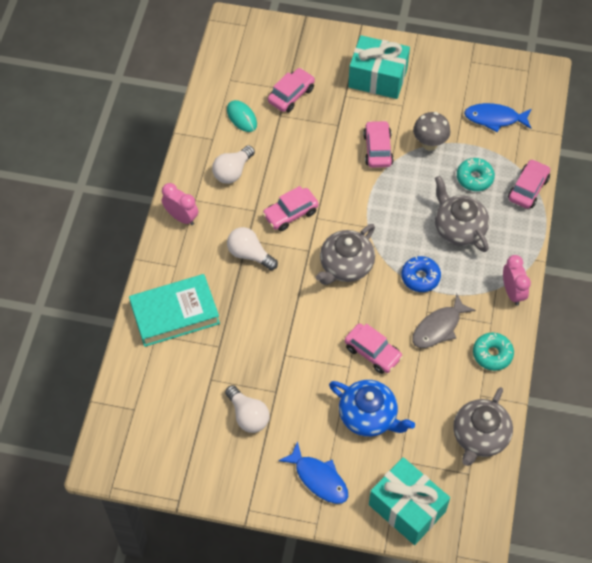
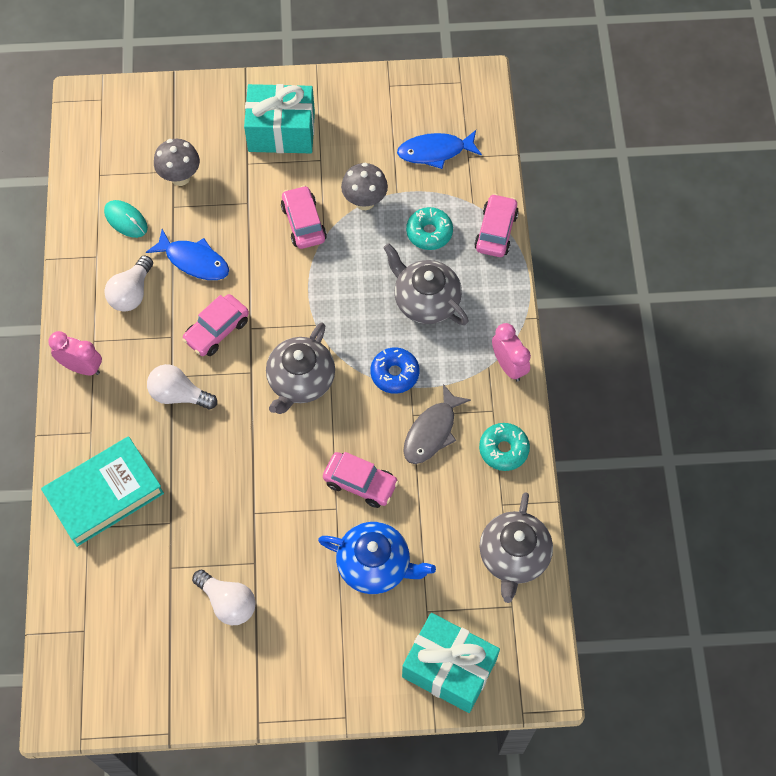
camera: 15 degrees left, 5 degrees up
pink car [268,68,315,112] -> grey mushroom [154,139,200,186]
blue fish [278,441,348,504] -> blue fish moved to [146,229,229,280]

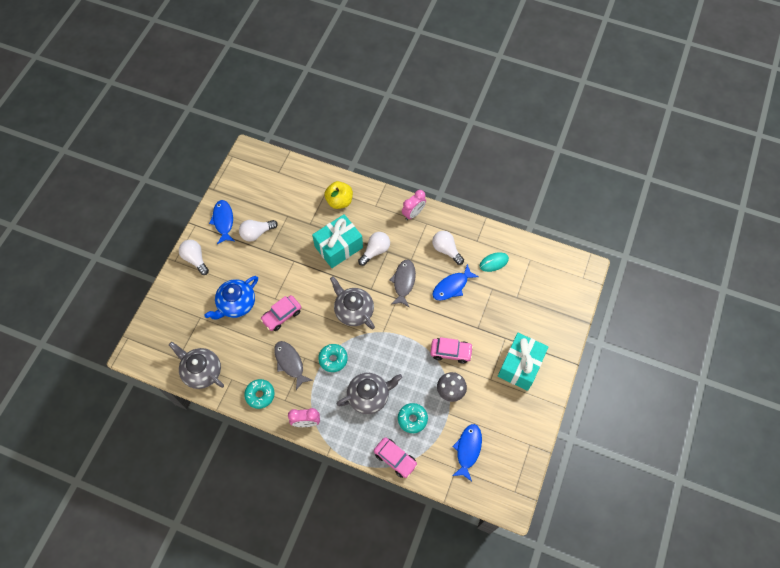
camera: 115 degrees right, 0 degrees up
turquoise book [41,436,164,547] -> yellow apple [325,181,353,209]
grey mushroom [154,139,200,186] -> none
pink car [182,294,249,356] -> grey fish [389,260,416,307]
blue donut [370,348,419,394] -> turquoise donut [318,344,348,372]
turquoise gift [402,613,500,713] -> turquoise gift moved to [312,214,363,268]
none -> white light bulb [179,240,209,275]
none -> blue fish [209,200,235,244]

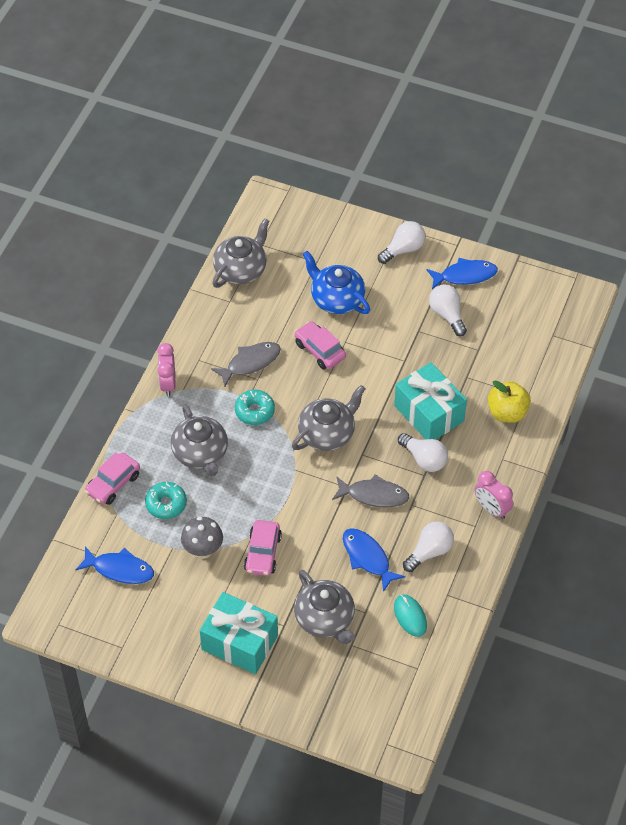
camera: 90 degrees right, 10 degrees down
turquoise donut [244,379,274,409] -> none
none -> grey teapot [294,570,355,644]

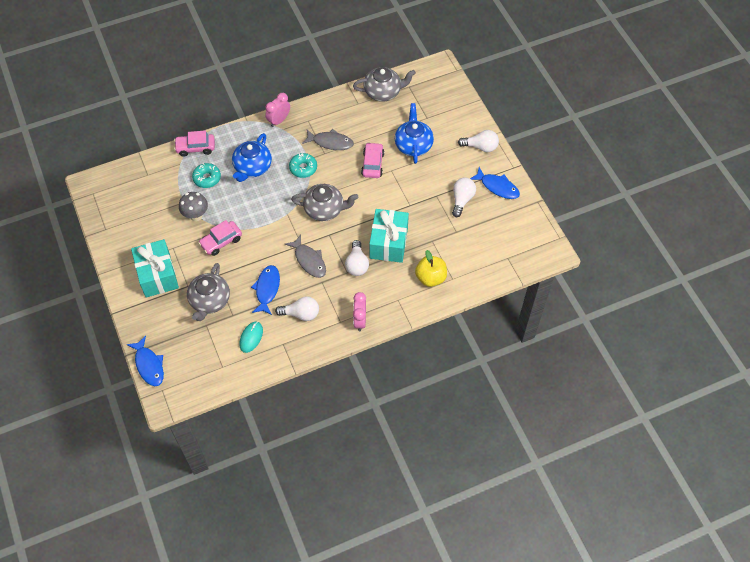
camera: 45 degrees right, 5 degrees up
blue fish [76,547,154,584] -> blue fish moved to [127,335,164,386]
grey teapot [171,404,228,476] -> blue teapot [232,133,272,182]

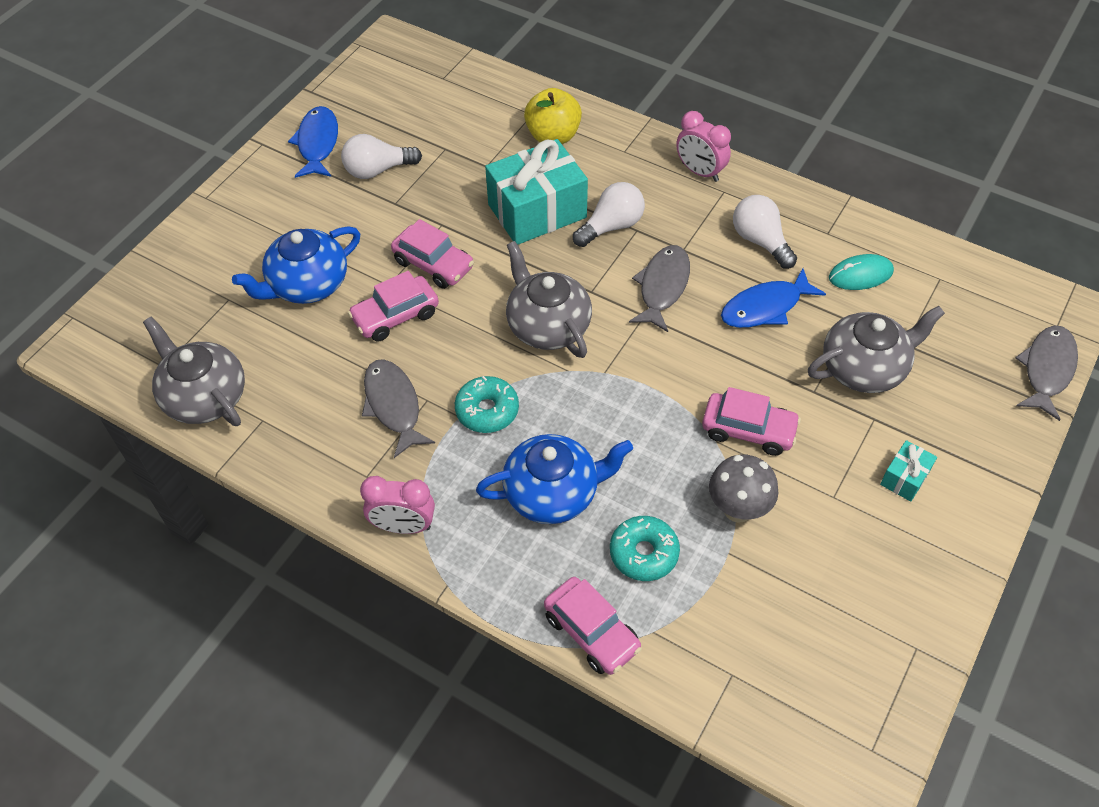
camera: 125 degrees left, 5 degrees down
blue fish [127,335,164,386] -> grey fish [1015,326,1078,421]
turquoise gift [131,239,179,298] -> turquoise gift [880,440,937,502], size x0.45
pink clock [353,292,366,331] -> pink clock turned 75 degrees clockwise [676,111,731,182]
white light bulb [458,130,499,152] -> none
none -> pink car [391,219,474,289]

